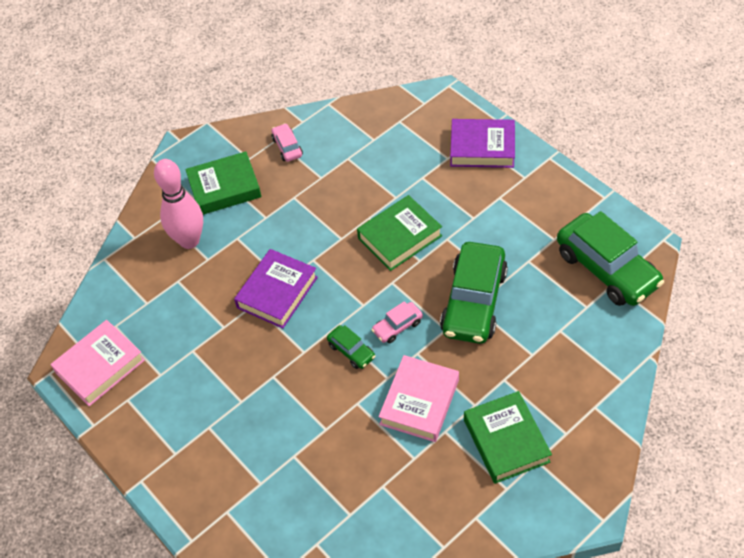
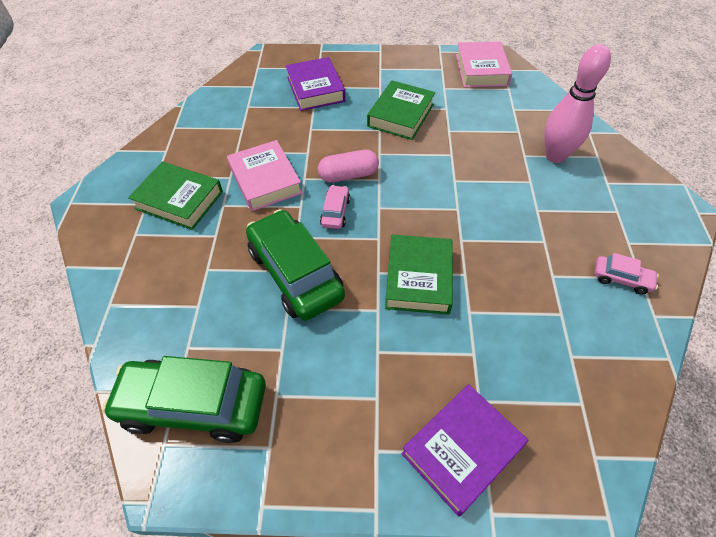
camera: 130 degrees right, 0 degrees up
green book [185,151,262,215] -> green book moved to [367,80,436,140]
purple book [234,249,318,328] -> purple book moved to [286,57,345,111]
green car [327,325,375,369] -> pink capsule [318,149,379,182]

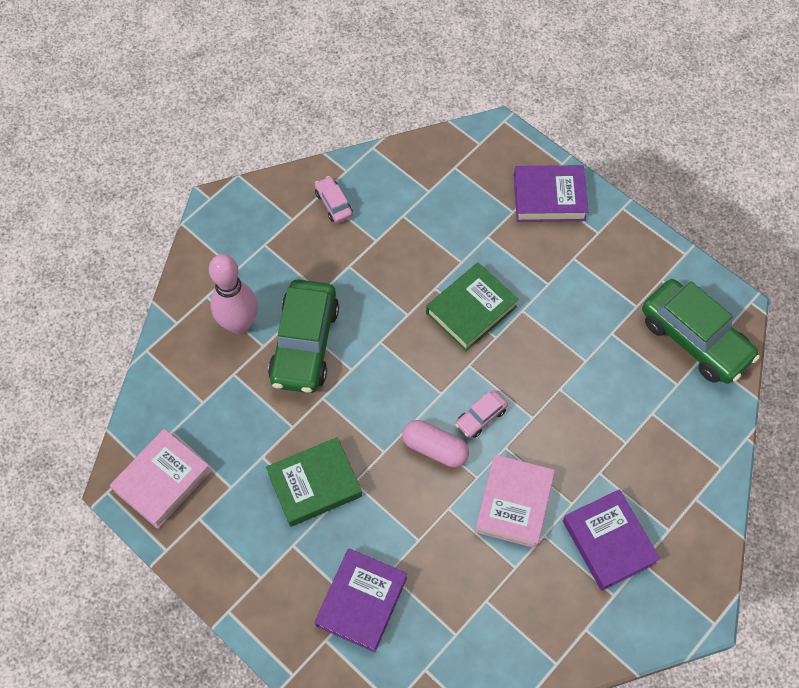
camera: 140 degrees left, 10 degrees up
green book [128,161,223,230] -> purple book [563,489,660,591]
green car [246,209,345,321] -> green car moved to [268,280,339,393]

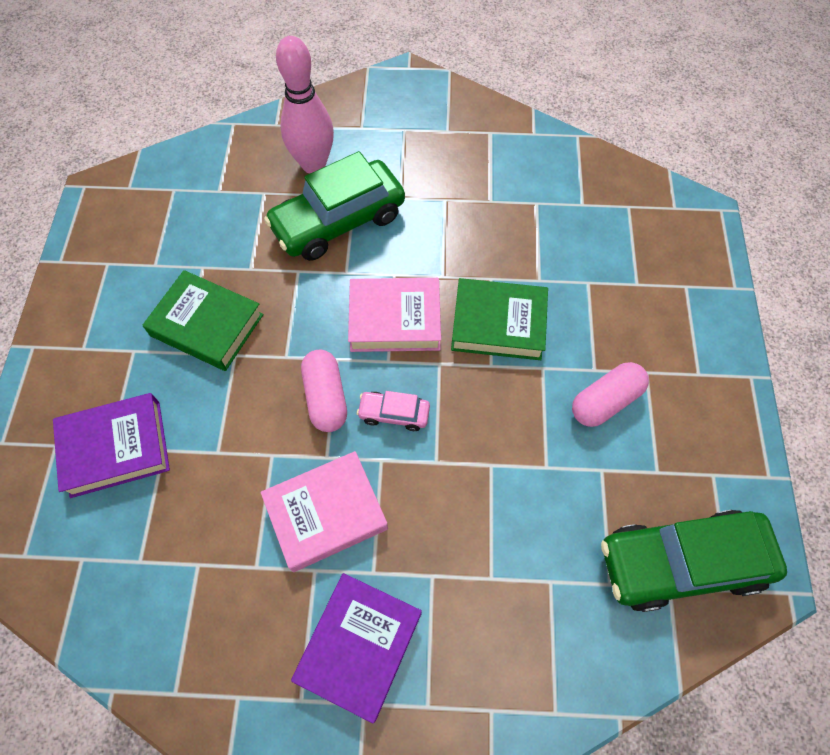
camera: 50 degrees right, 0 degrees up
pink book [110,429,211,529] -> pink book moved to [348,278,441,352]
pink car [315,176,353,223] -> none
purple book [514,165,588,222] -> none
green car [642,279,760,384] -> green car turned 75 degrees clockwise [601,510,787,612]
none -> pink capsule [572,362,649,427]

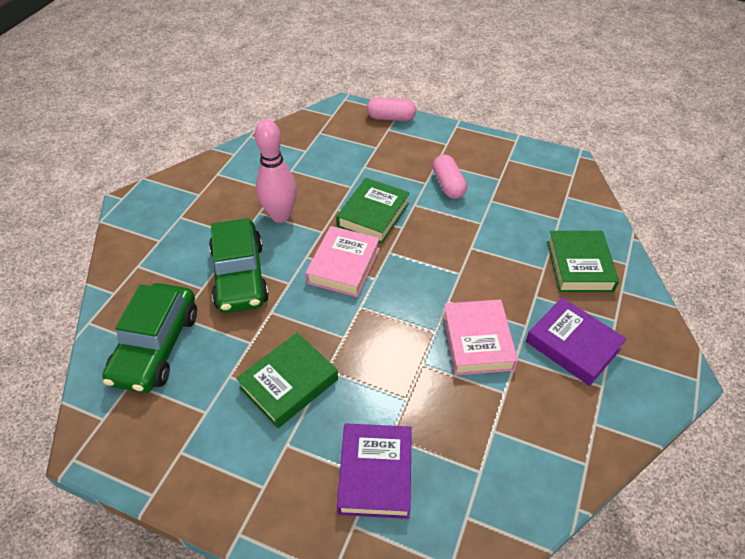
camera: 70 degrees left, 15 degrees down
pink bowling pin [276,36,334,174] -> pink bowling pin moved to [255,119,297,223]
pink capsule [301,350,347,432] -> pink capsule moved to [367,97,416,121]
pink car [357,391,430,431] -> none
green car [601,510,787,612] -> green car moved to [102,283,197,393]
none -> green book [547,231,619,292]

